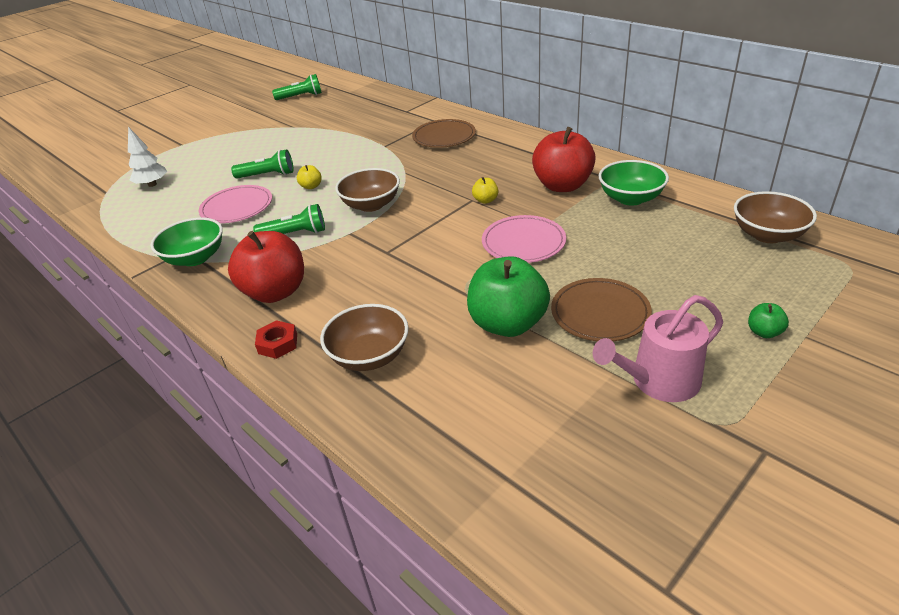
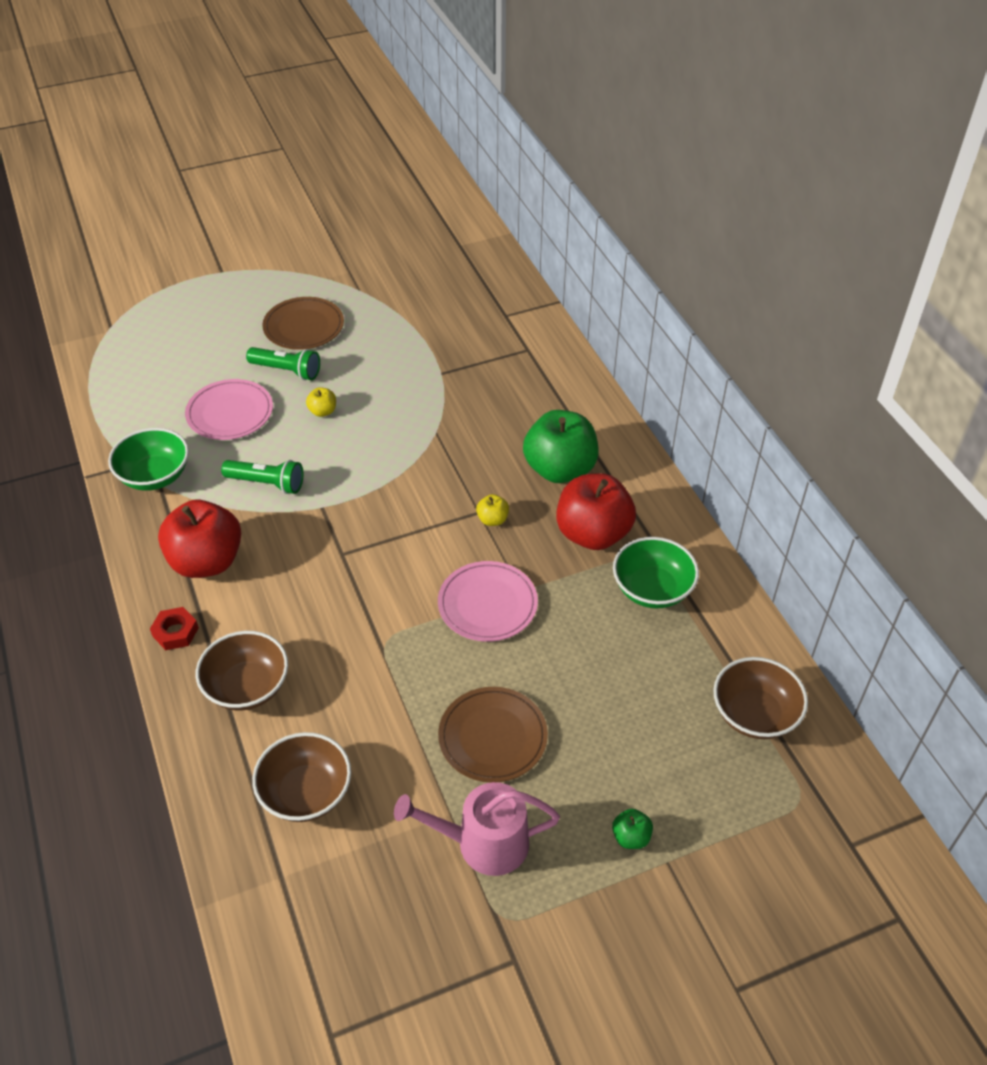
camera: 20 degrees right, 10 degrees up
white tree [128,127,167,187] -> none
green flashlight [272,74,322,100] -> none
brown bowl [335,168,400,212] -> brown bowl moved to [252,732,351,822]
brown plate [412,119,476,148] -> brown plate moved to [262,297,344,350]
green apple [467,256,550,337] -> green apple moved to [523,410,599,483]

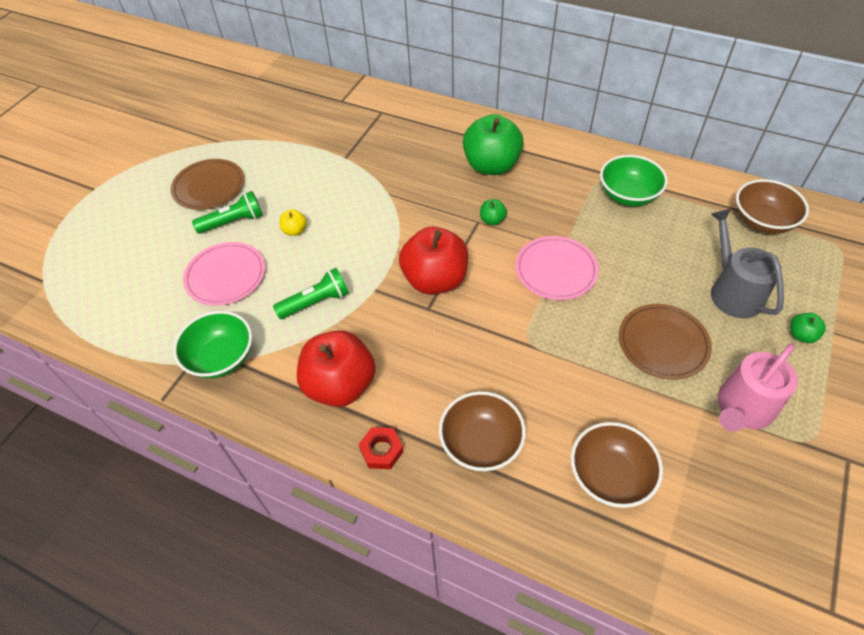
camera: 40 degrees left, 5 degrees up
yellow apple [476,494,509,526] -> green apple [480,199,507,226]
red apple [556,473,636,550] -> red apple moved to [399,227,468,295]
none -> grey watering can [711,209,784,318]

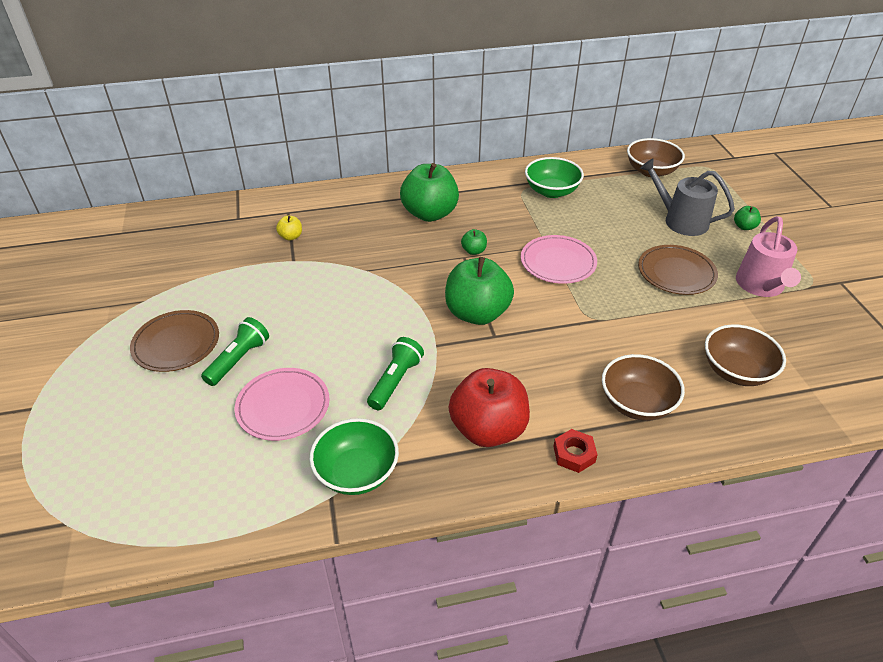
camera: 40 degrees left, 10 degrees down
yellow apple [279,209,307,236] -> yellow apple moved to [276,216,302,241]
red apple [399,227,468,295] -> green apple [445,257,514,325]

